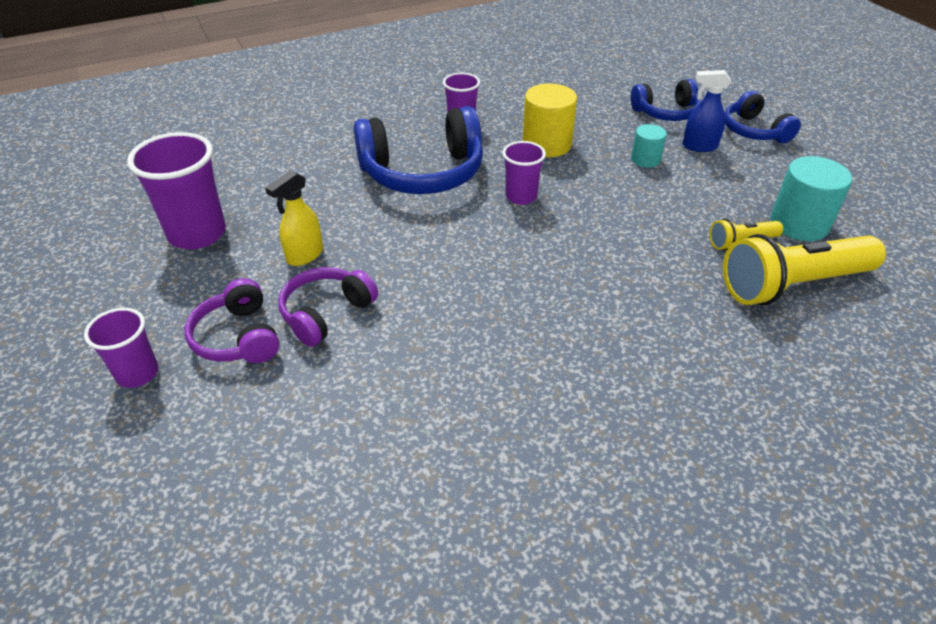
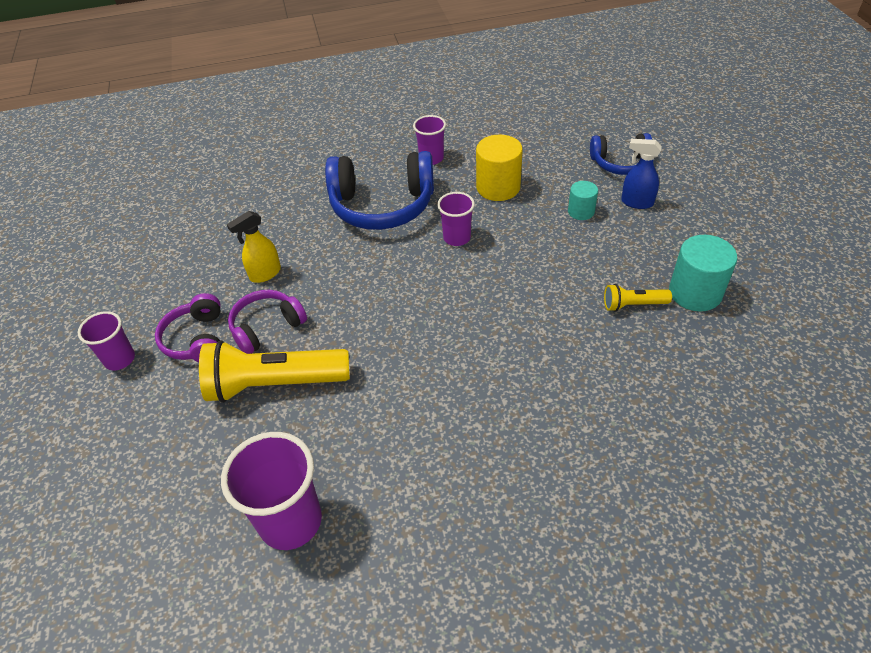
camera: 15 degrees right, 5 degrees up
purple cup [127,132,226,249] -> purple cup moved to [221,432,322,550]
yellow flashlight [723,234,886,305] -> yellow flashlight moved to [199,340,350,403]
blue headphones [725,91,801,143] -> none

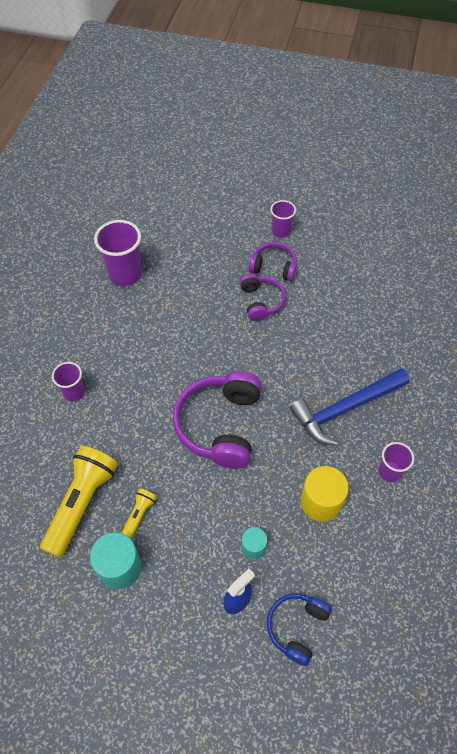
camera: 115 degrees right, 10 degrees up
yellow flashlight [199,340,350,403] -> yellow flashlight moved to [40,446,118,557]
yellow spray bottle [227,211,281,283] -> none
blue headphones [325,151,434,230] -> blue hammer [289,368,410,446]
purple cup [437,192,475,246] -> purple cup moved to [52,362,85,401]
none -> purple headphones [172,371,262,469]

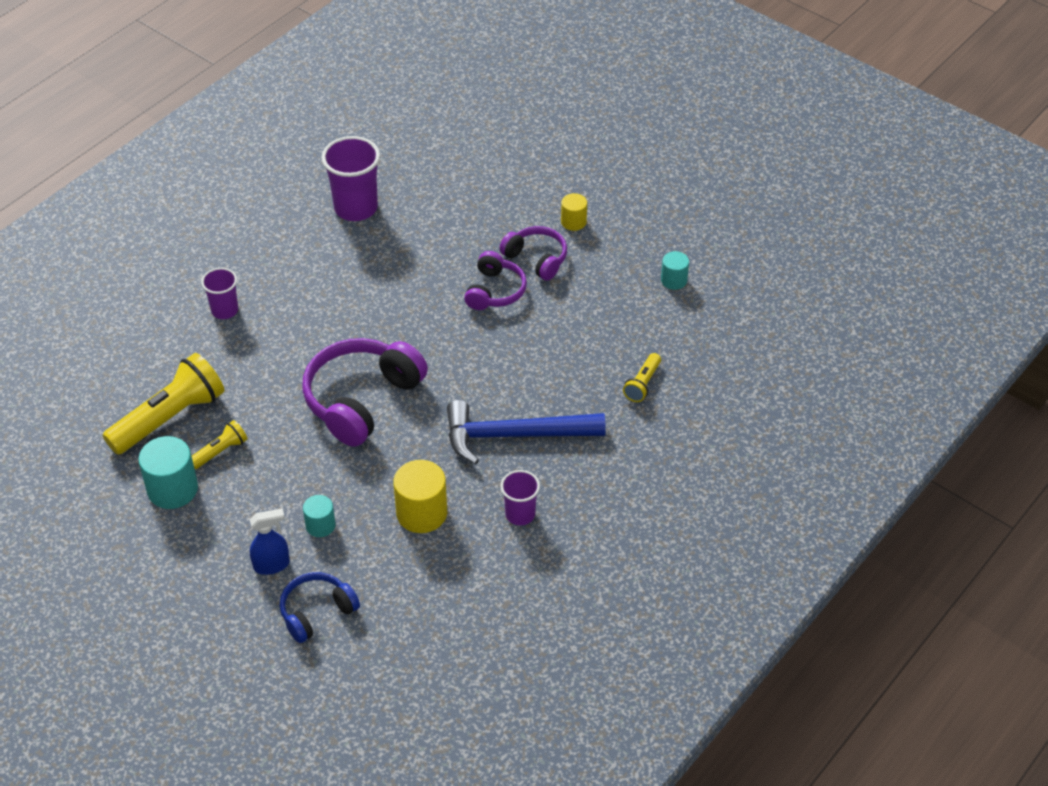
camera: 25 degrees right, 10 degrees down
purple cup [271,200,296,238] -> yellow cylinder [561,193,587,231]
none -> yellow flashlight [623,353,661,402]
none -> turquoise cylinder [661,251,689,290]

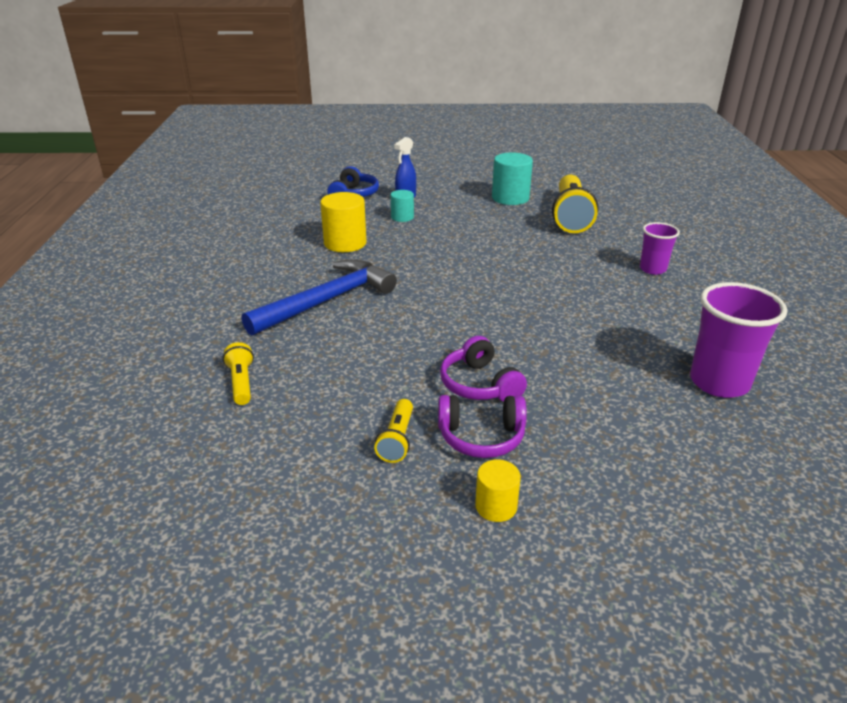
camera: 140 degrees right, 15 degrees down
yellow flashlight [192,420,248,469] -> yellow flashlight moved to [374,399,413,463]
purple headphones [302,338,428,447] -> none
purple cup [500,470,540,525] -> none
turquoise cylinder [661,251,689,290] -> none

